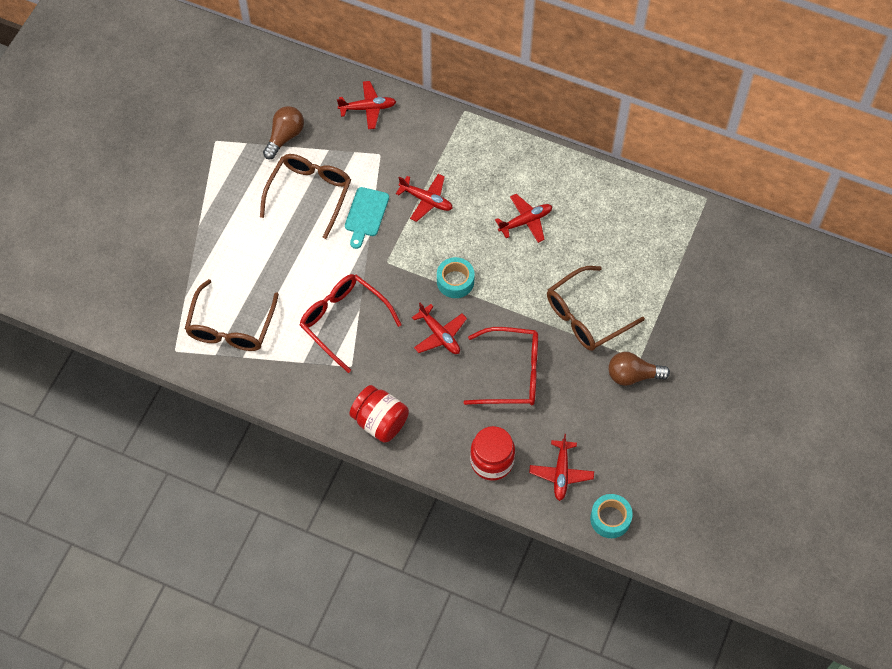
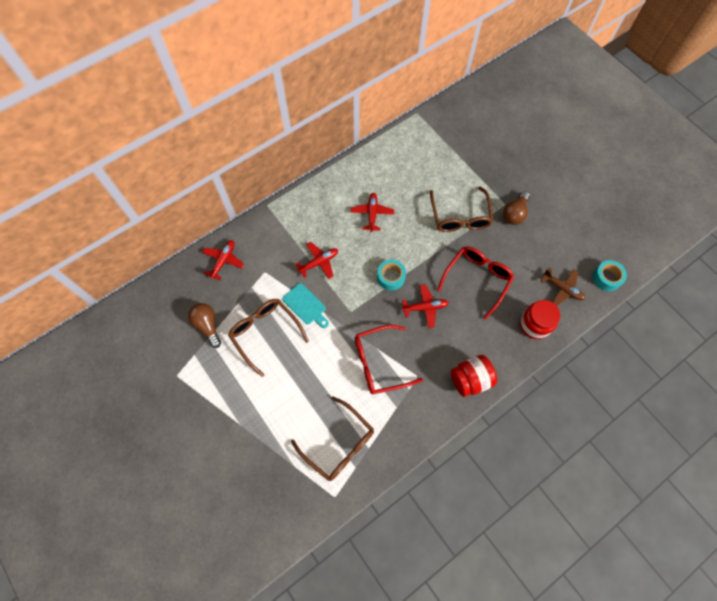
camera: 60 degrees left, 5 degrees up
red plane [529,434,594,501] -> brown plane [540,268,585,306]

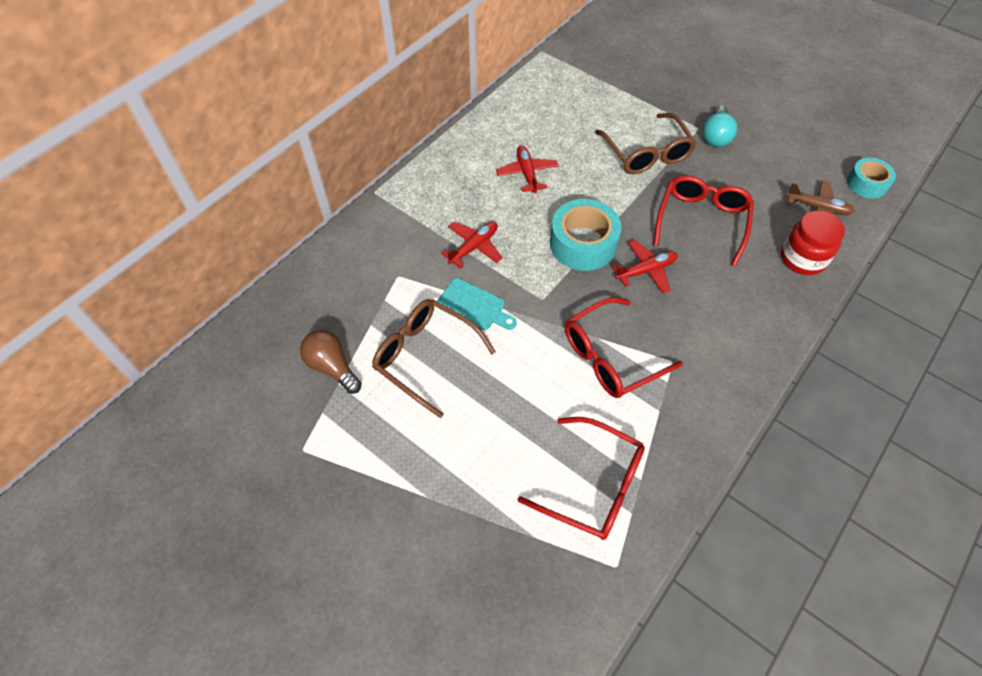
camera: 15 degrees left, 10 degrees down
red plane [202,240,244,280] -> none
brown glasses [291,396,374,481] -> red glasses [517,417,645,540]
turquoise tape [377,260,406,291] -> turquoise tape [550,199,621,271], size x1.61
red jar [451,355,497,397] -> none
brown light bulb [503,191,530,225] -> turquoise light bulb [703,105,737,147]

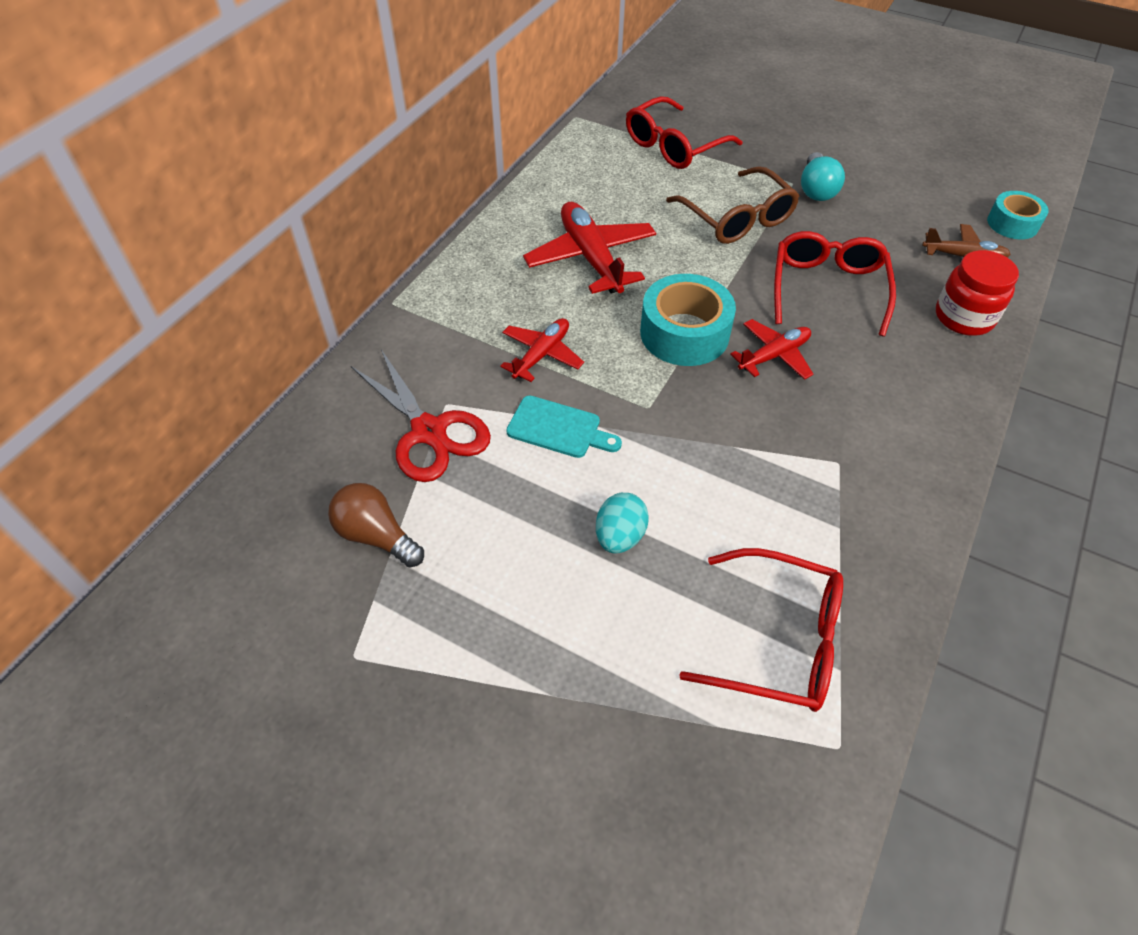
camera: 10 degrees left, 5 degrees down
brown glasses [372,299,496,418] -> none
red plane [496,146,558,193] -> red plane [523,202,656,294], size x1.65
red glasses [565,297,683,398] -> red glasses moved to [626,96,742,169]
none -> red scissors [351,349,491,482]
none -> turquoise egg [596,493,649,554]

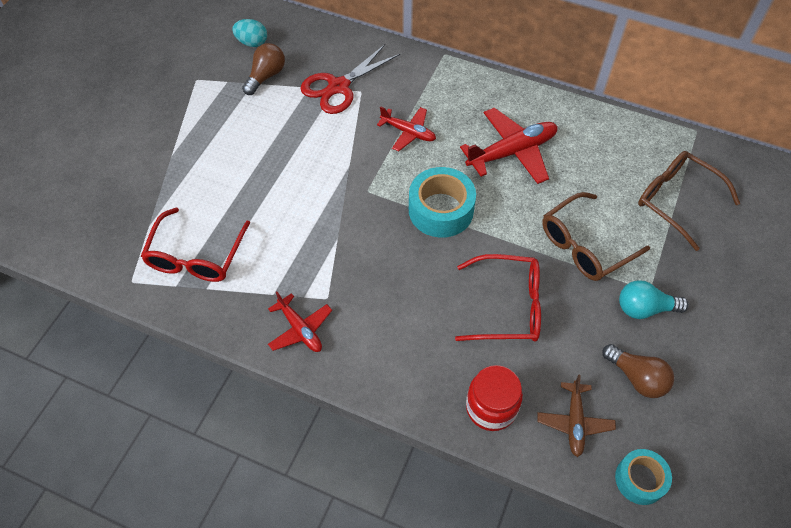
camera: 85 degrees right, 5 degrees up
turquoise cutting board [506,395,622,458] -> none
turquoise egg [596,493,649,554] -> turquoise egg moved to [232,19,267,47]
red glasses [626,96,742,169] -> brown glasses [638,151,740,251]
red plane [730,319,813,380] -> red plane moved to [268,291,332,352]
none -> brown light bulb [602,344,674,398]

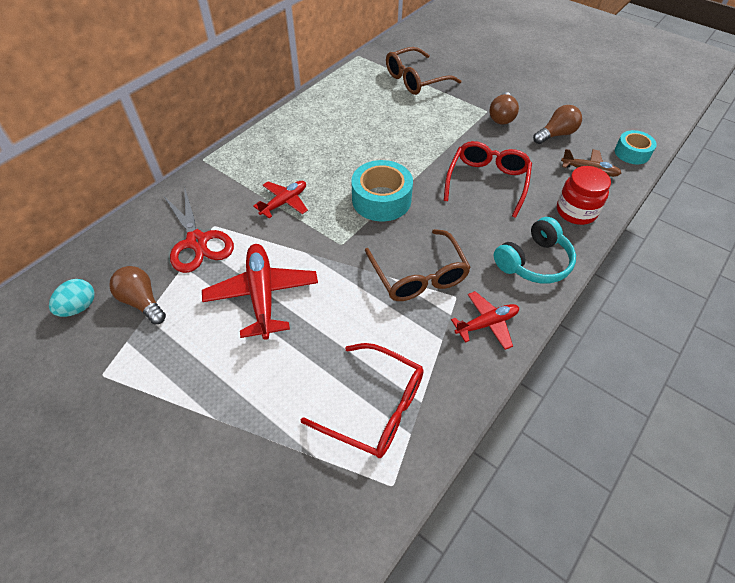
camera: 75 degrees left, 5 degrees down
red plane [460,108,558,184] -> red plane moved to [202,244,318,340]
brown glasses [542,192,650,281] -> brown glasses moved to [365,229,471,301]
turquoise light bulb [619,280,689,319] -> brown light bulb [489,92,519,125]
none -> turquoise headphones [494,217,576,283]

